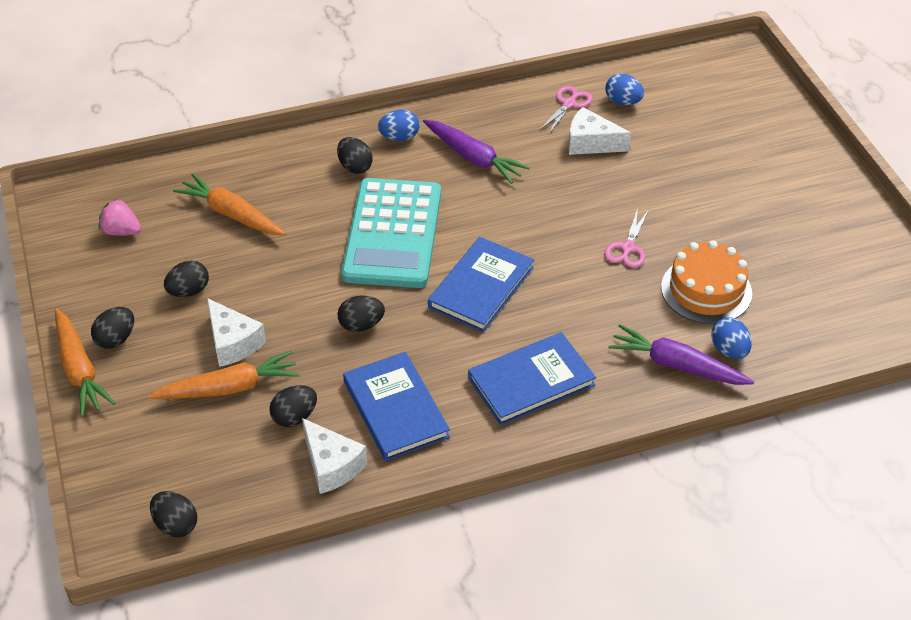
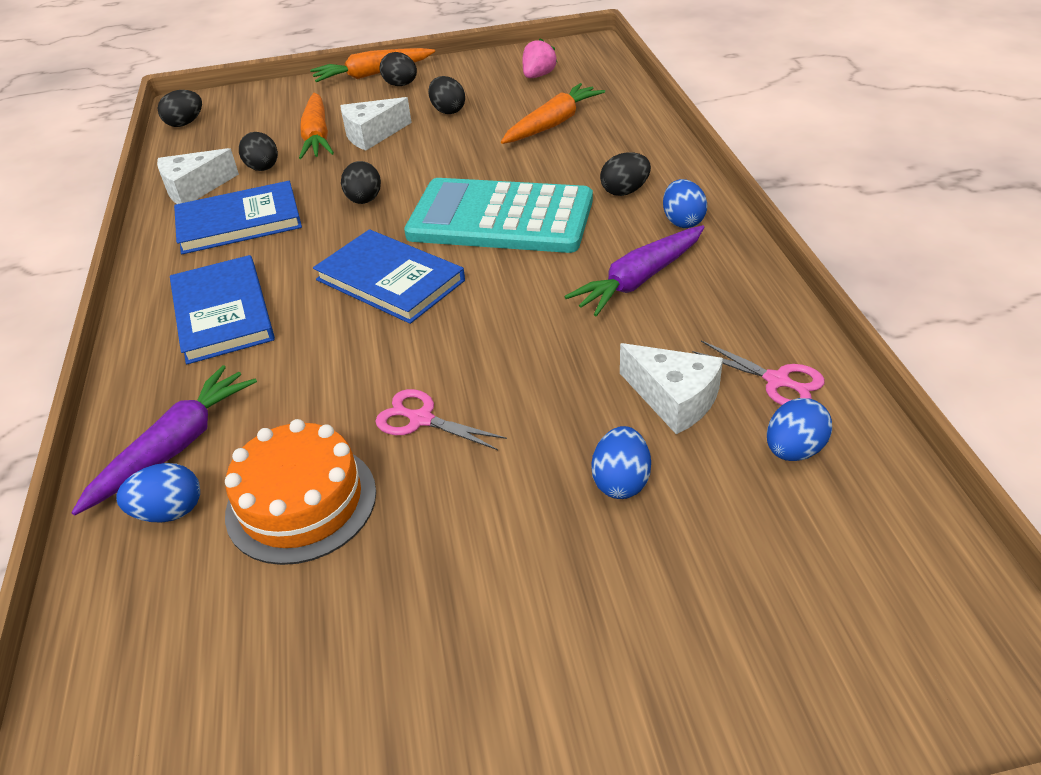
camera: 100 degrees right, 5 degrees down
white cheese [568,107,631,155] -> white cheese turned 105 degrees clockwise [620,343,723,434]
none -> blue egg [591,426,651,499]

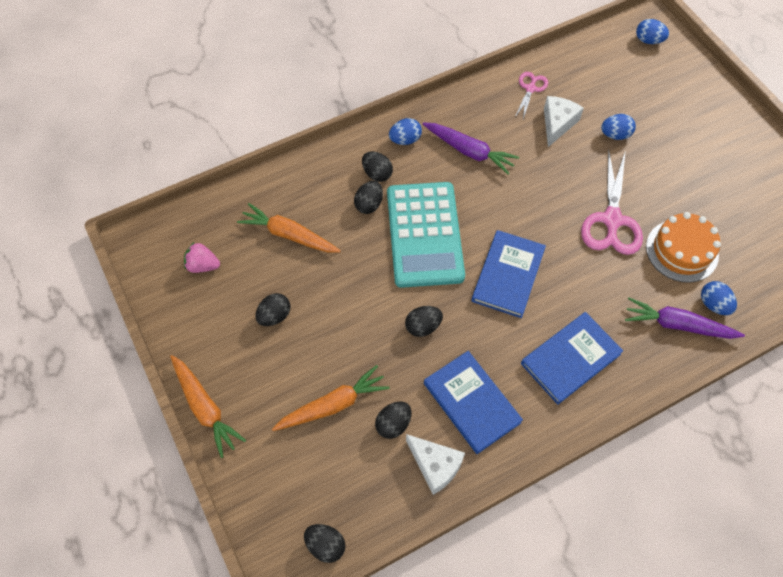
camera: 110 degrees left, 20 degrees up
white cheese [340,97,412,151] -> none
pink scissors [375,389,507,450] -> pink scissors [581,149,643,255], size x1.86
black egg [380,52,417,86] -> black egg moved to [354,181,383,214]
blue egg [767,398,832,461] -> blue egg moved to [636,19,669,44]

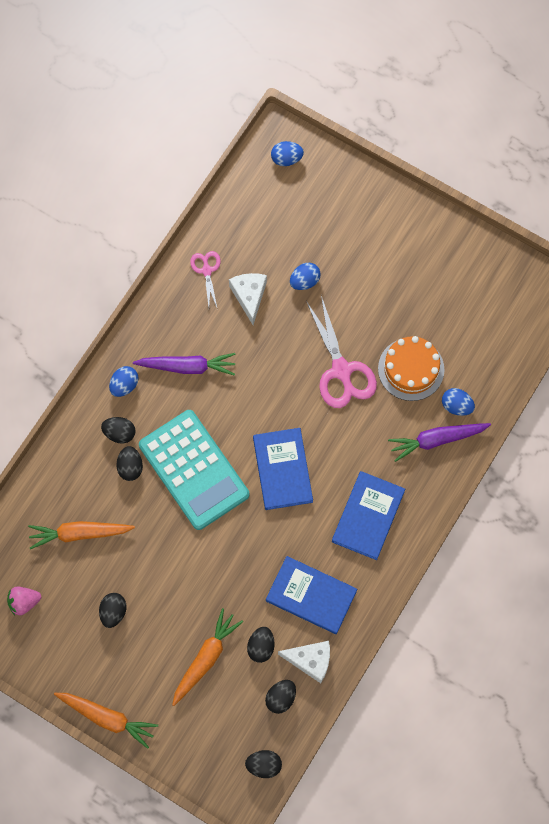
camera: 30 degrees left, 10 degrees up
black egg [405,306,443,337] -> black egg moved to [265,680,296,714]

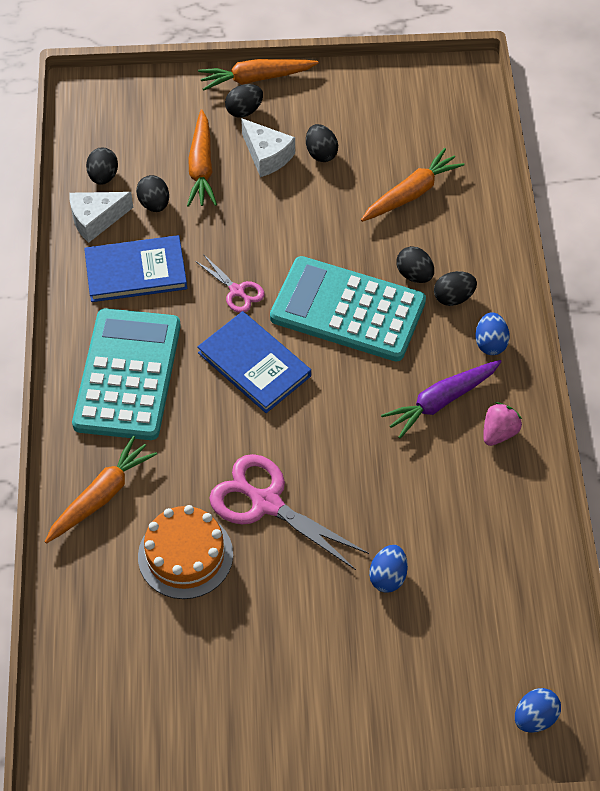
camera: 145 degrees right, 15 degrees down
pink strawberry [7,587,41,615] -> pink strawberry moved to [483,402,522,446]
pink scissors [190,251,221,310] -> pink scissors moved to [195,254,265,313]
white cheese [229,273,267,325] -> white cheese moved to [241,118,295,177]
black egg [245,750,282,778] -> black egg moved to [225,84,263,118]
blue book [332,471,405,560] -> turquoise calculator [72,308,181,440]
purple carrot [388,423,491,462] -> orange carrot [45,436,157,544]
blue egg [442,388,475,416] -> none

